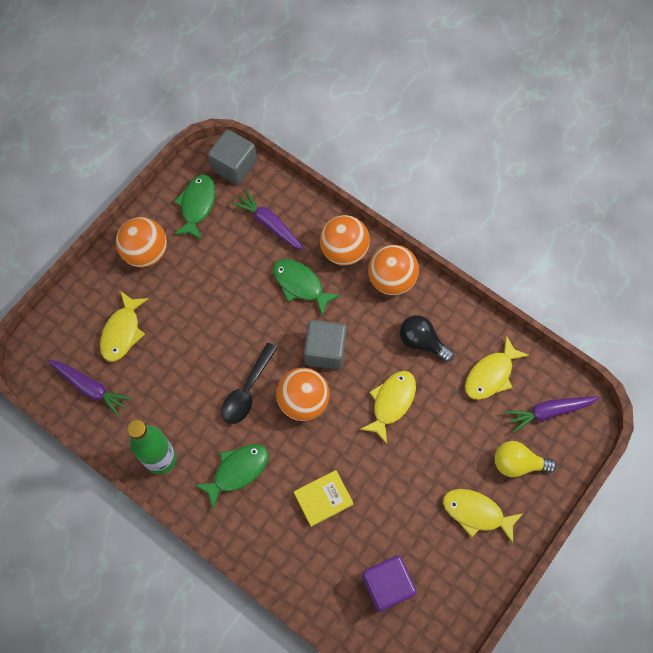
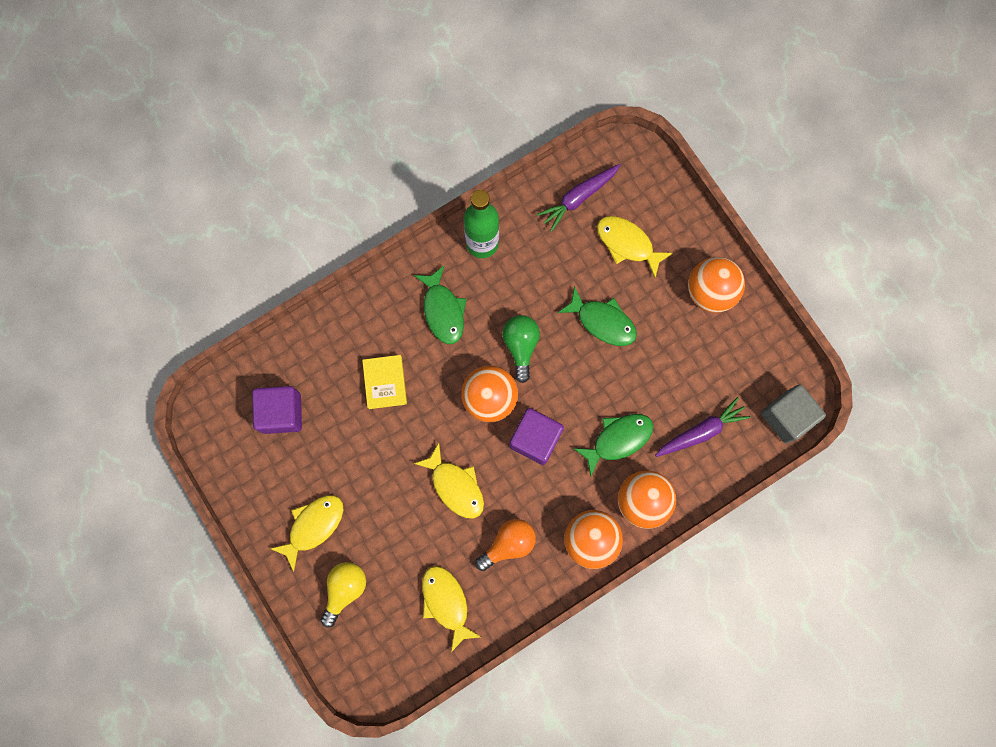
camera: 110 degrees right, 10 degrees up
green fish [174,175,215,240] -> green fish moved to [558,286,637,346]
black spoon [221,343,277,424] -> green light bulb [503,315,540,383]
grey cube [304,320,346,369] -> purple cube [509,408,564,465]
black light bulb [400,315,454,362] -> orange light bulb [475,519,536,571]
purple carrot [505,396,600,433] -> none

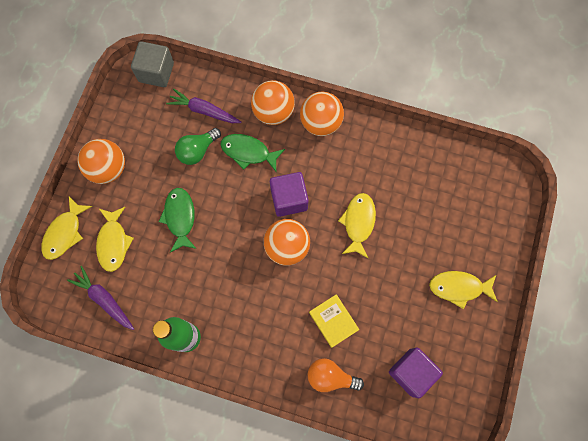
camera: 130 degrees left, 5 degrees down
yellow light bulb [321,562,366,628] -> none
yellow book [362,355,407,409] -> yellow book turned 75 degrees counterclockwise [309,294,359,348]
green fish [414,266,466,344] -> none
yellow fish [422,566,481,652] -> yellow fish moved to [41,196,92,260]
orange light bulb [475,519,536,571] -> orange light bulb moved to [308,358,364,392]
green light bulb [503,315,540,383] -> green light bulb moved to [175,128,221,165]
purple carrot [537,164,620,232] -> purple carrot turned 150 degrees counterclockwise [67,266,134,330]

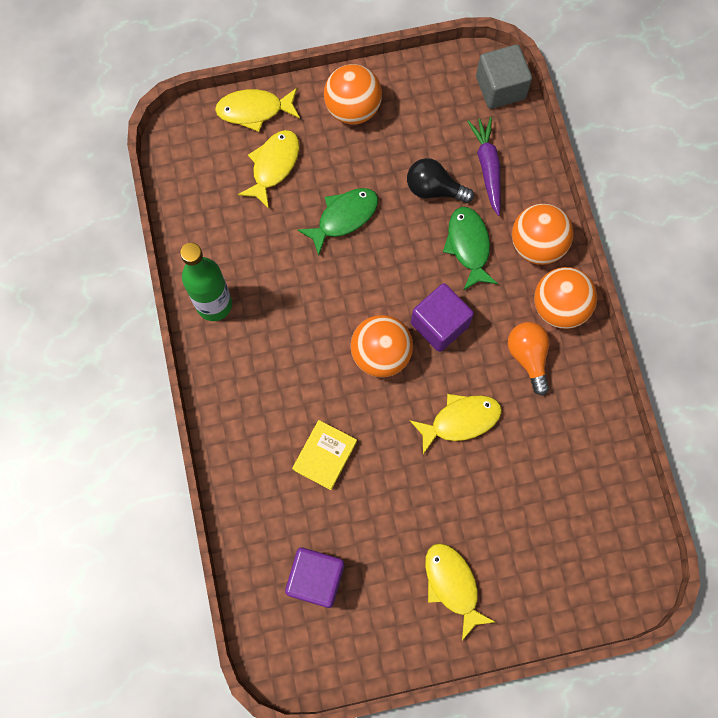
camera: 60 degrees right, 0 degrees up
purple carrot [67,266,134,330] -> none
yellow fish [96,207,134,272] -> yellow fish turned 150 degrees clockwise [238,130,300,209]
green light bulb [175,128,221,165] -> black light bulb [407,158,474,203]
orange light bulb [308,358,364,392] -> orange light bulb moved to [508,322,550,396]

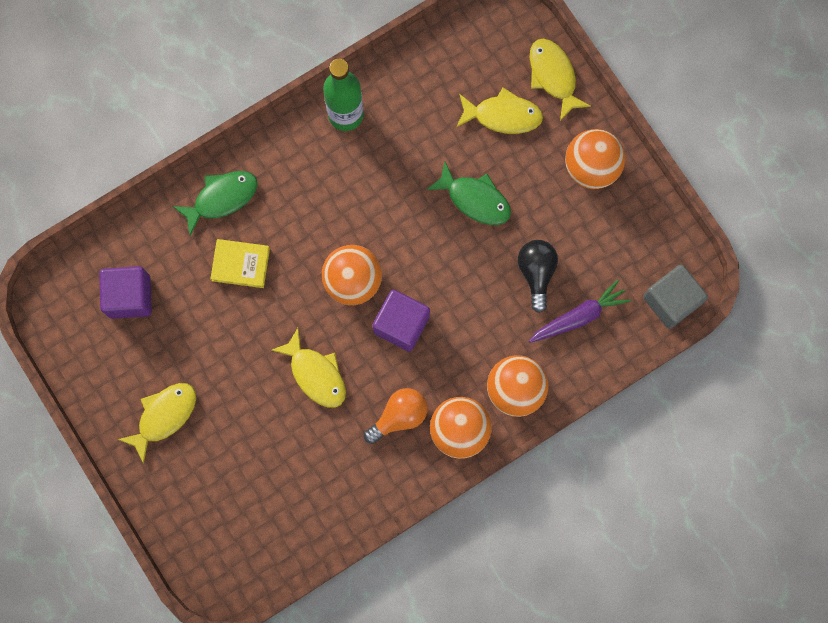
camera: 70 degrees right, 5 degrees up
green fish [443,207,498,291] -> green fish moved to [173,171,258,235]

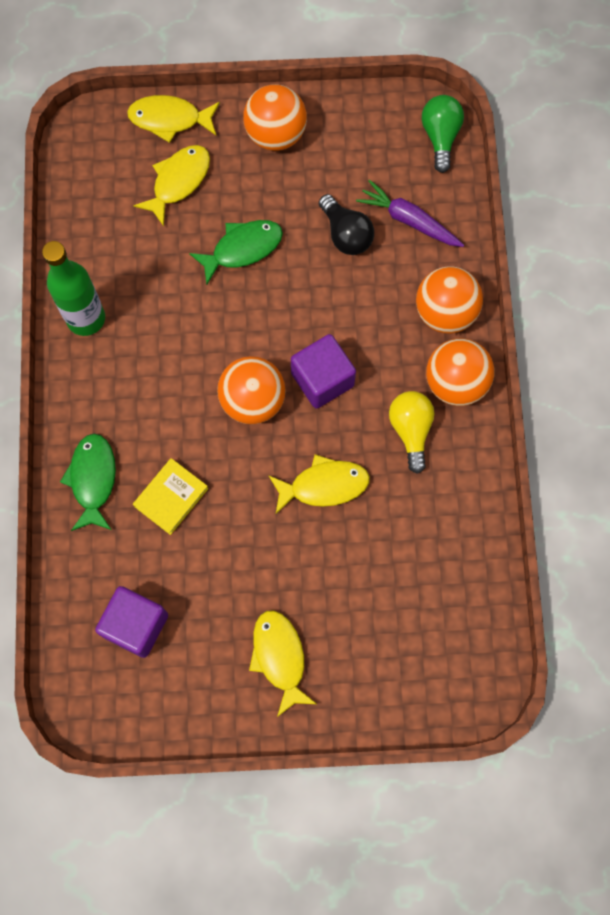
camera: 60 degrees left, 5 degrees down
orange light bulb [364,388,428,444] -> yellow light bulb [389,391,435,474]
black light bulb [518,240,558,313] -> black light bulb turned 150 degrees counterclockwise [319,194,374,255]
purple carrot [529,279,631,343] -> purple carrot turned 60 degrees counterclockwise [356,180,464,247]
grey cube [643,265,708,329] -> green light bulb [422,95,464,173]

